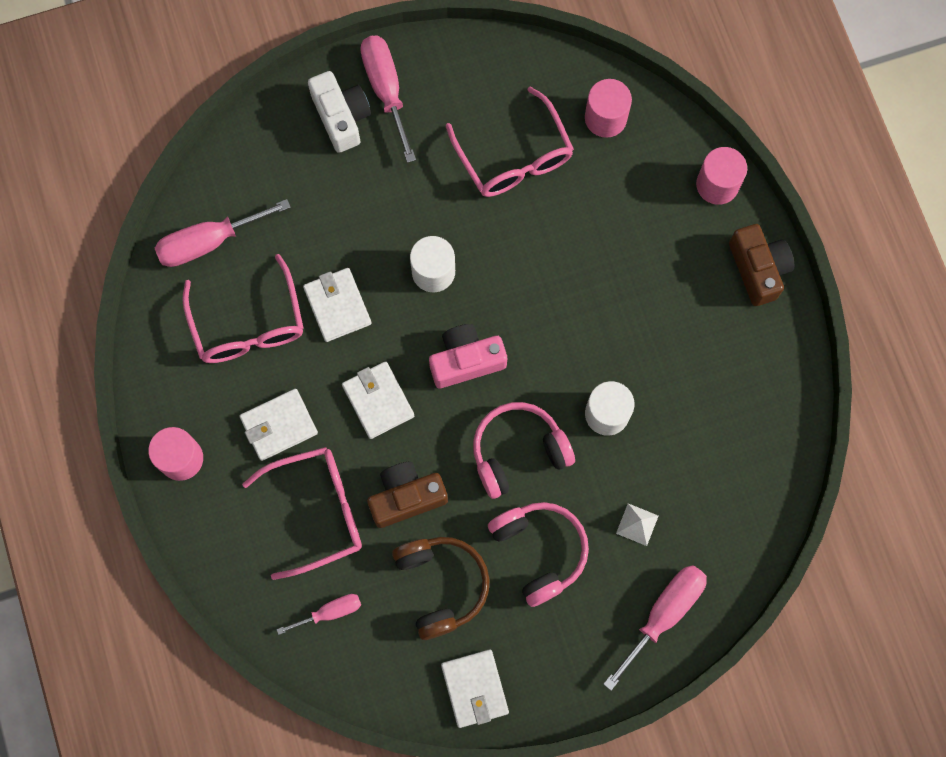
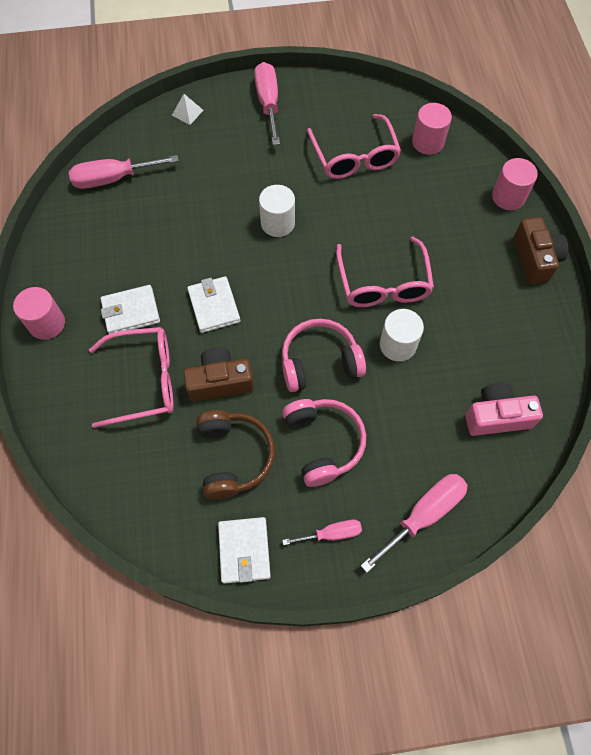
camera: 10 degrees right, 10 degrees down
pink glasses [182,254,304,363] -> pink glasses moved to [336,237,434,307]
pink screwdriver [276,594,361,635] -> pink screwdriver moved to [282,520,362,545]
white wallet [303,268,371,342] -> none
white camera [308,71,371,153] -> none
pink camera [429,324,507,388] -> pink camera moved to [465,382,543,436]
white pyramid [616,503,658,546] -> white pyramid moved to [172,94,203,125]

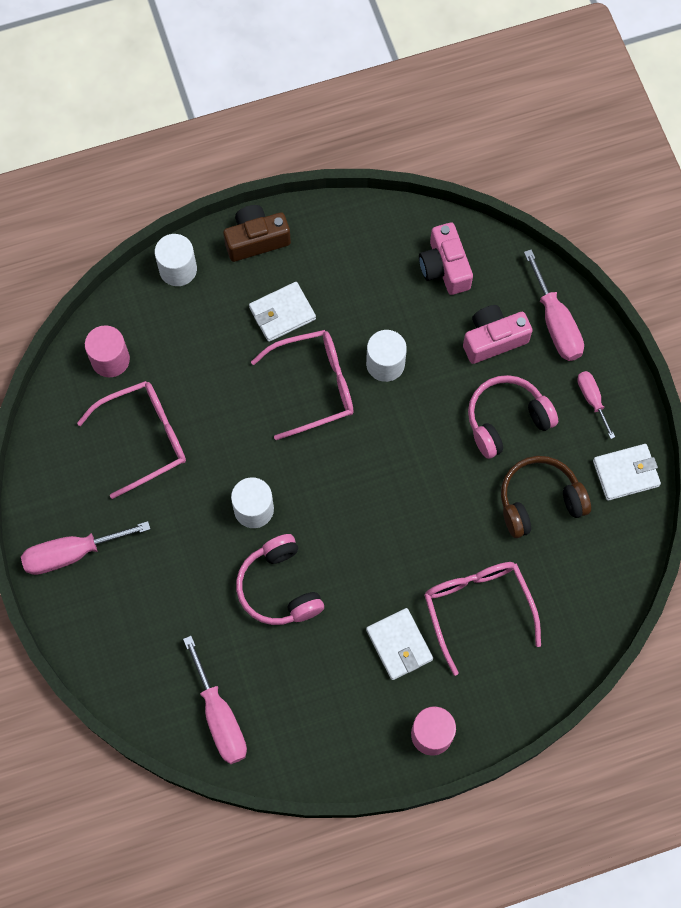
camera: 100 degrees left, 5 degrees up
white pyramid [172,94,203,125] -> none
brown camera [184,347,254,402] -> none
white wallet [187,276,240,333] -> white wallet moved to [249,282,316,342]
pink headphones [282,319,366,392] -> pink headphones moved to [236,534,324,625]
pink screwdriver [360,474,468,573] -> pink screwdriver turned 150 degrees counterclockwise [524,249,584,361]
pink cylinder [492,158,538,210] -> white cylinder [155,234,197,286]
none -> pink camera [463,305,533,364]

